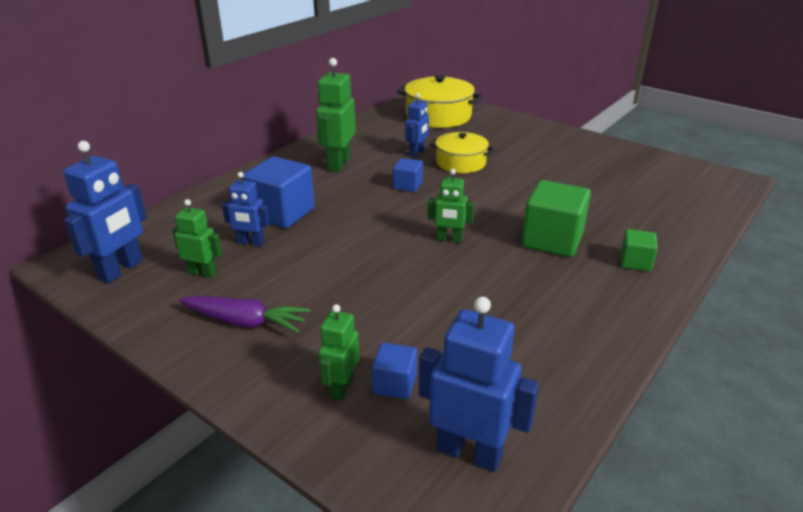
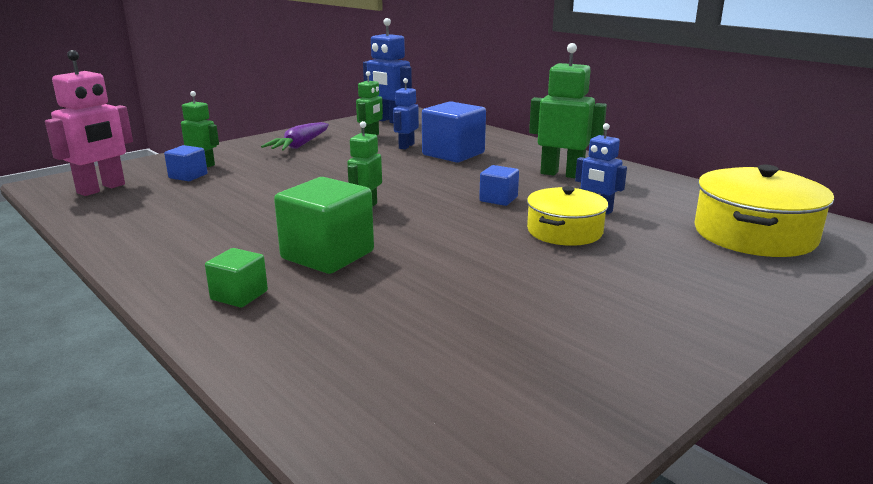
camera: 100 degrees right, 10 degrees down
blue robot [419,297,539,472] -> pink robot [45,50,133,196]

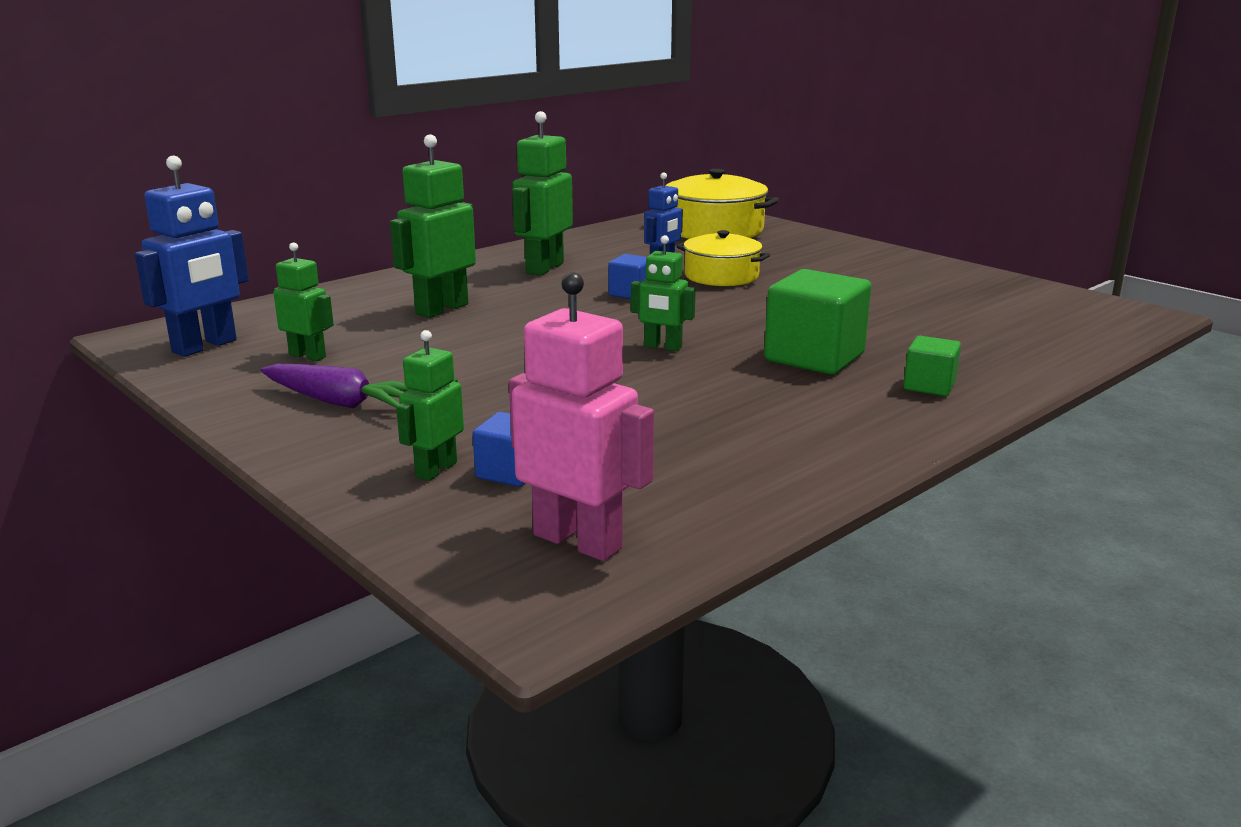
camera: 90 degrees left, 0 degrees up
blue robot [393,78,419,149] -> none
blue cube [422,101,486,163] -> green robot [390,134,476,318]

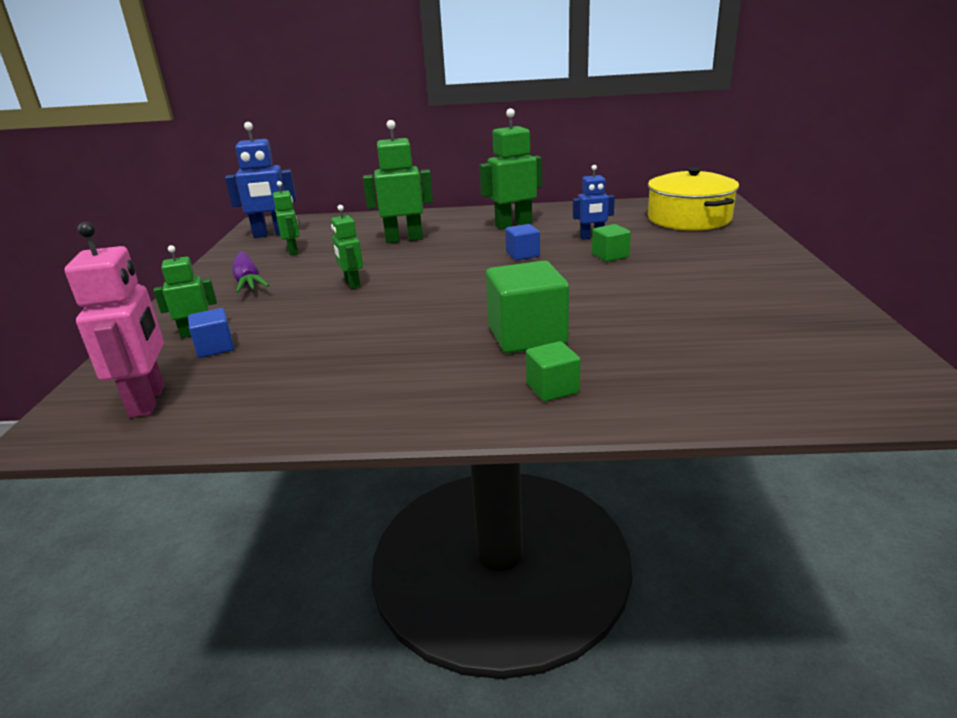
camera: 45 degrees right, 5 degrees up
green robot [631,235,696,351] -> green robot moved to [331,205,363,289]
yellow pot [677,230,770,286] -> green cube [592,224,631,262]

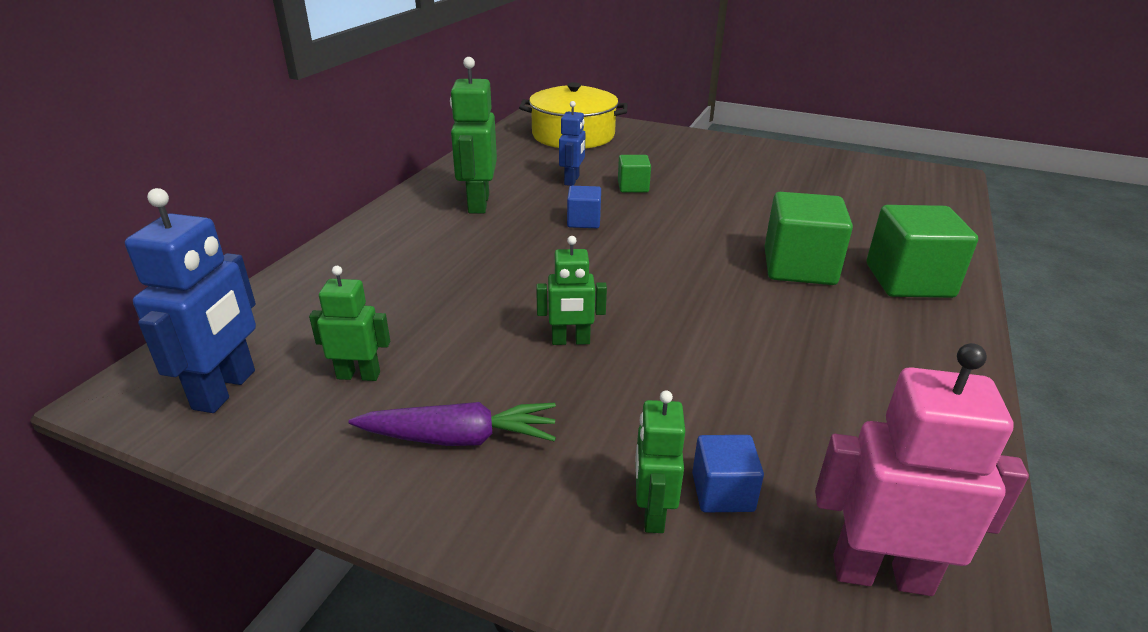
camera: 70 degrees left, 5 degrees up
green robot [363,120,433,243] -> none
green cube [526,341,580,402] -> green cube [867,205,978,298], size x1.87

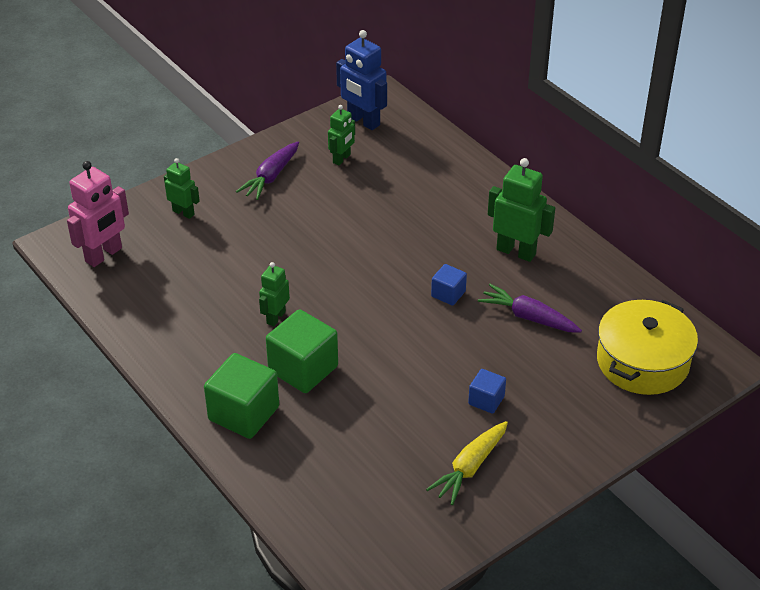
camera: 120 degrees right, 10 degrees up
green robot [536,236,607,345] -> green robot moved to [259,262,290,326]
blue robot [559,101,585,186] -> purple carrot [478,284,582,333]
green cube [618,155,651,192] -> none
blue cube [692,435,764,512] -> blue cube moved to [468,369,506,414]
none -> yellow carrot [426,421,508,505]

